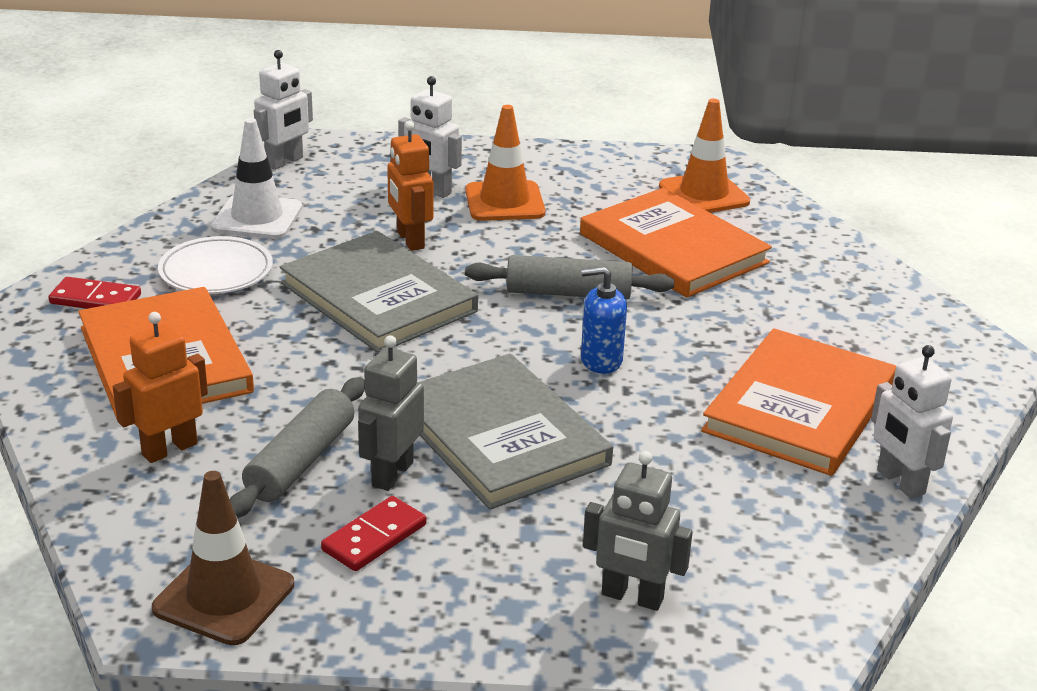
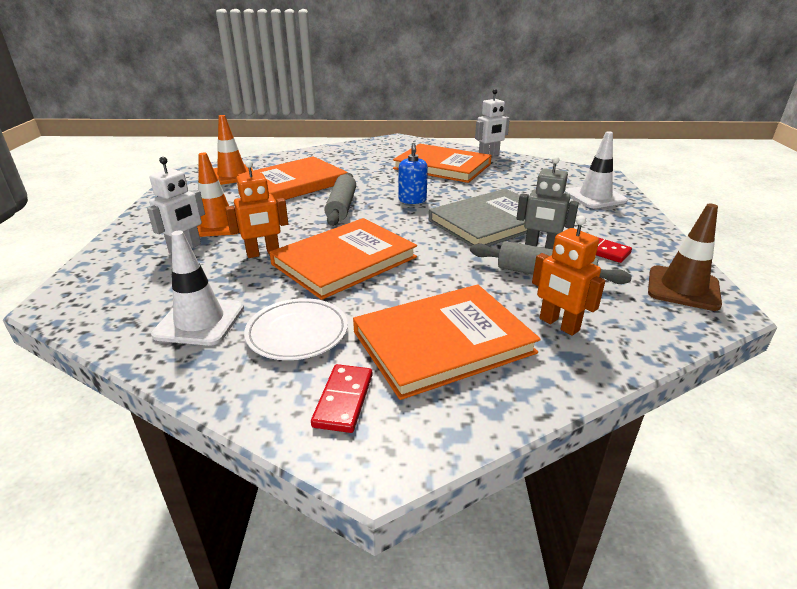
camera: 90 degrees left, 0 degrees up
white robot [254,50,313,170] -> none
grey book [280,231,478,353] -> orange book [269,218,417,300]
grey robot [583,451,693,611] -> white traffic cone [565,131,628,208]

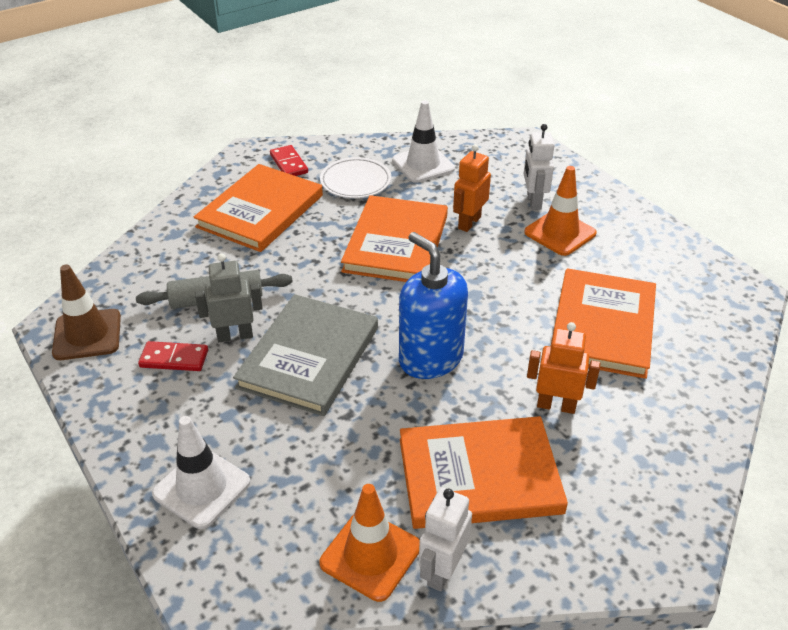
camera: 145 degrees right, 10 degrees up
orange traffic cone [213,115,253,185] -> orange traffic cone moved to [319,484,420,602]
grey rolling pin [324,173,356,226] -> none
blue soap dispenser [399,144,428,204] -> blue soap dispenser [399,232,468,379], size x1.79
orange robot [532,216,605,336] -> orange robot moved to [527,322,601,414]

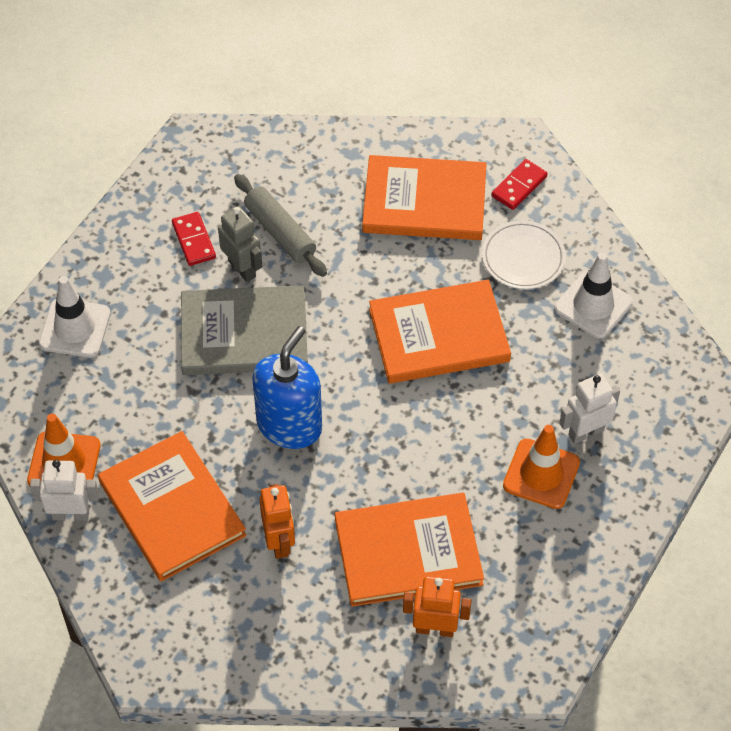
camera: 65 degrees right, 15 degrees up
brown traffic cone [52,264,121,360] -> none
orange robot [453,144,491,232] -> orange robot moved to [403,576,471,637]

